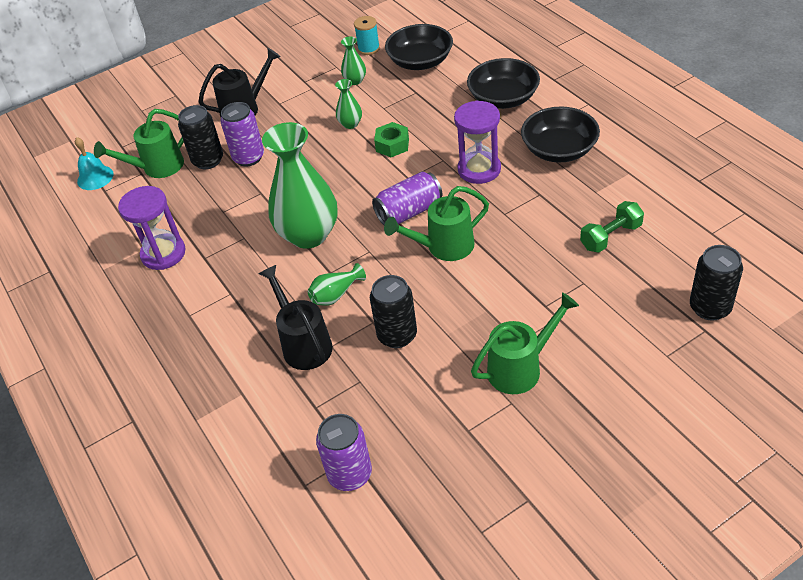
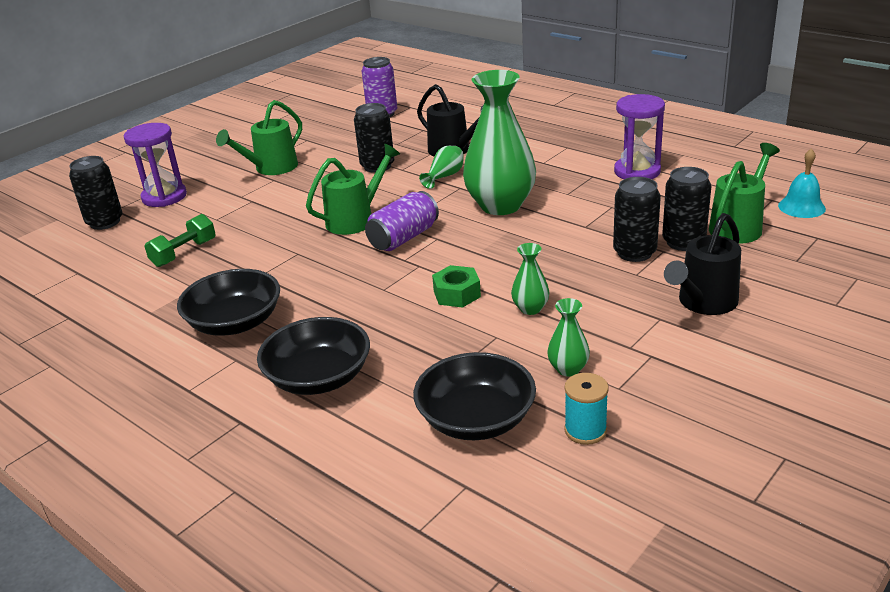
camera: 160 degrees right, 15 degrees down
purple can [220,102,264,166] -> black can [613,177,661,262]
purple hourglass [454,101,501,184] -> purple hourglass moved to [124,123,187,207]

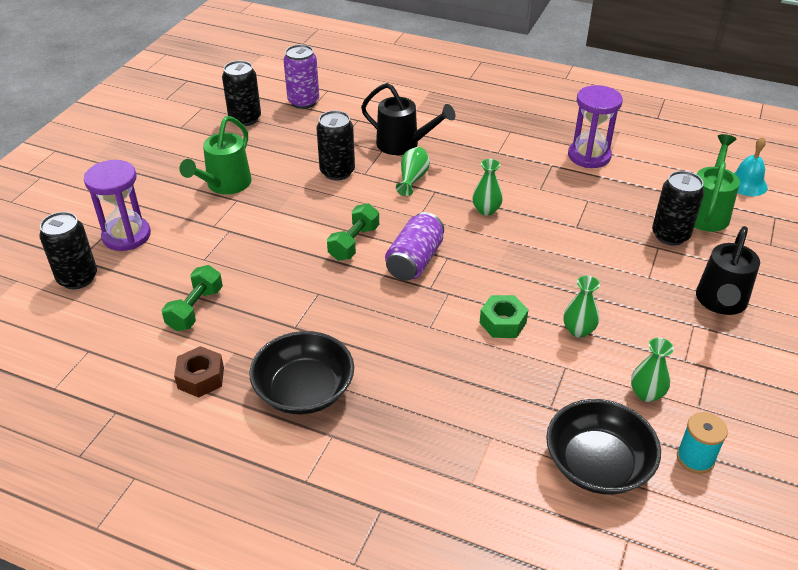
camera: 20 degrees left, 10 degrees up
black bowl [257,317,370,395] -> none
green watering can [306,144,400,235] -> green dumbbell [327,203,379,261]
green vase [463,70,536,215] -> green vase [472,159,503,216], size x0.44
black can [613,177,661,262] -> black can moved to [222,61,261,126]
none -> brown nut [174,346,224,398]

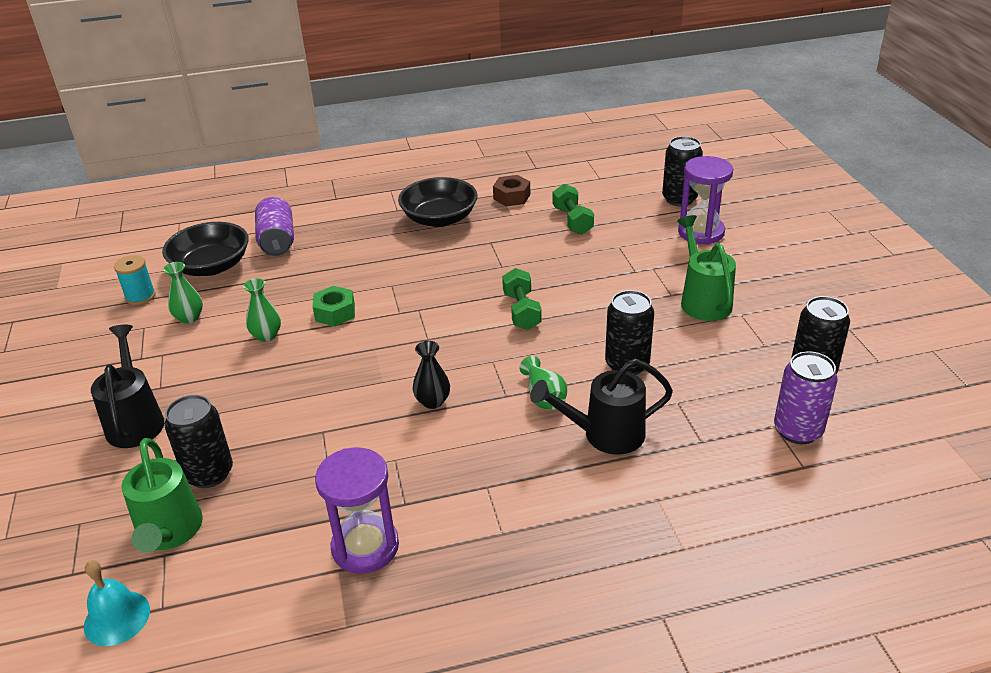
camera: 145 degrees right, 5 degrees down
purple can [385,212,444,281] -> purple can moved to [255,197,294,256]
green vase [472,159,503,216] -> black vase [413,341,450,409]

